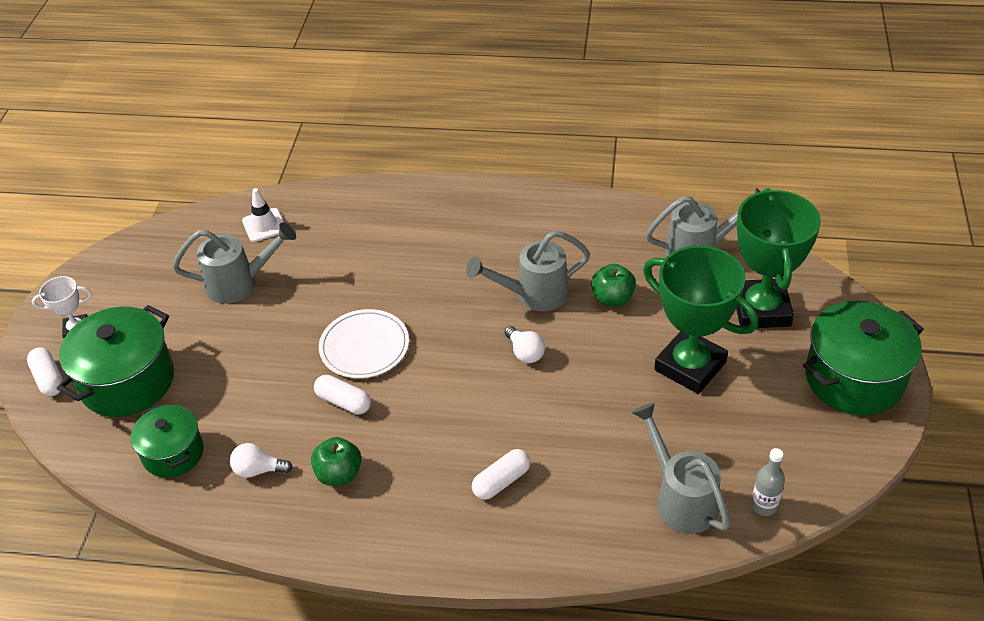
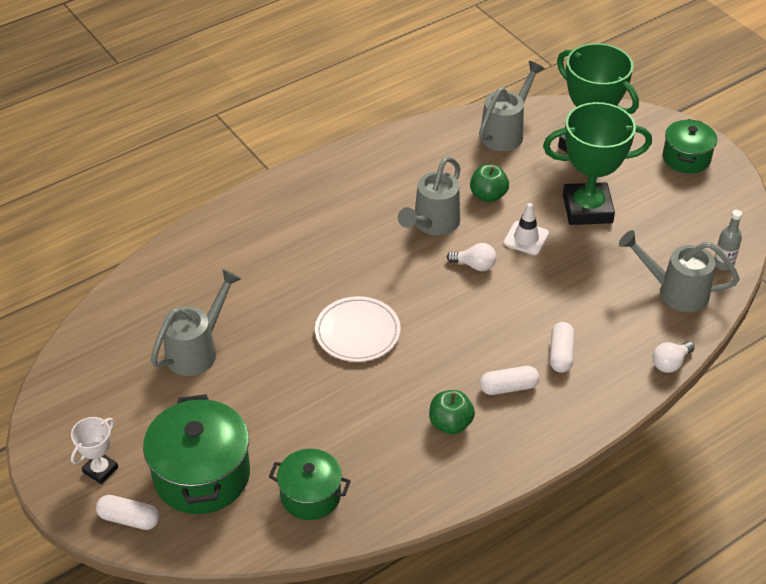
camera: 45 degrees left, 0 degrees up
white light bulb [230,443,293,478] -> white light bulb moved to [652,341,695,373]
white traffic cone [242,188,284,242] -> white traffic cone moved to [504,203,549,255]
white capsule [314,375,371,414] -> white capsule moved to [480,366,540,395]
green pot [803,301,924,415] -> green pot [663,119,717,173], size x0.62

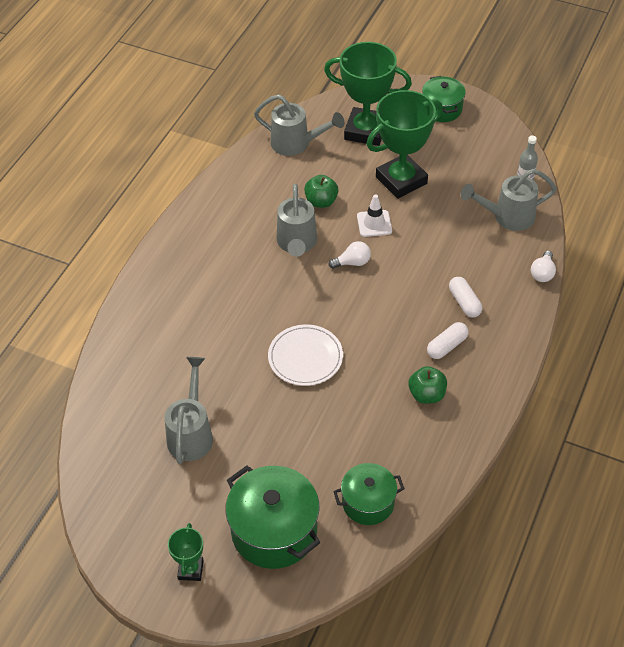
camera: 30 degrees left, 5 degrees up
white trophy [71,417,118,484] -> green trophy [168,523,204,581]
white capsule [96,495,159,530] -> none
grey watering can [479,61,545,151] -> grey watering can turned 105 degrees clockwise [254,94,344,156]

